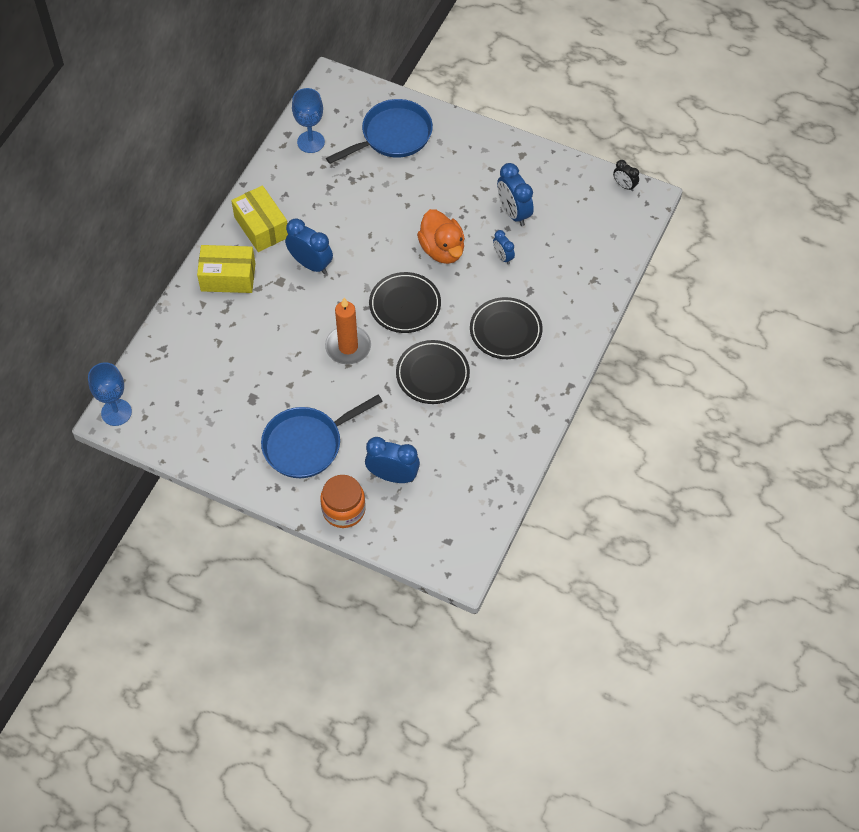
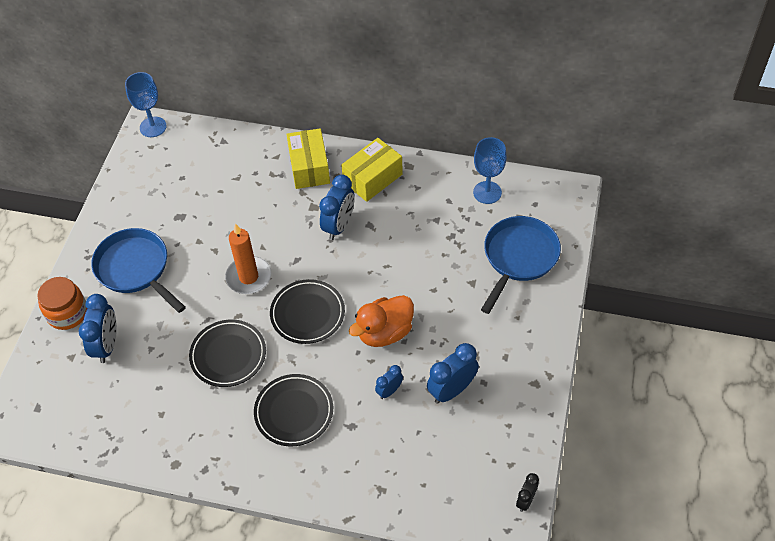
camera: 80 degrees right, 5 degrees down
blue pan [326,99,433,164] -> blue pan turned 105 degrees counterclockwise [481,216,561,314]

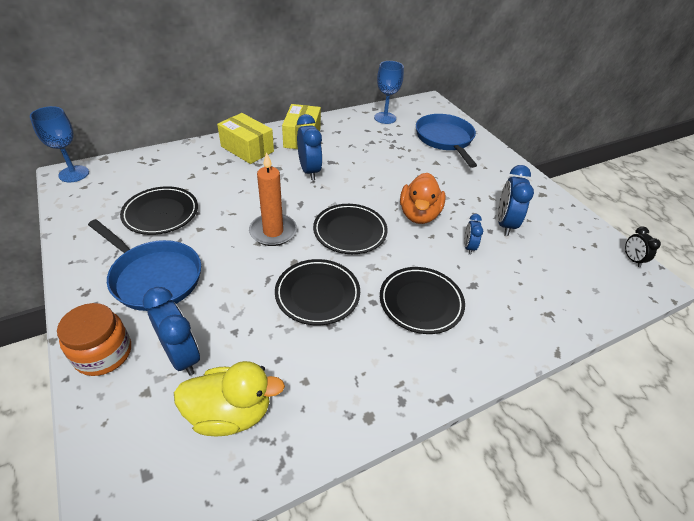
camera: 45 degrees left, 10 degrees down
blue pan [91,228,186,313] -> blue pan turned 150 degrees counterclockwise [88,219,201,311]
none -> black plate [120,186,198,235]
none -> yellow duck [174,361,285,436]

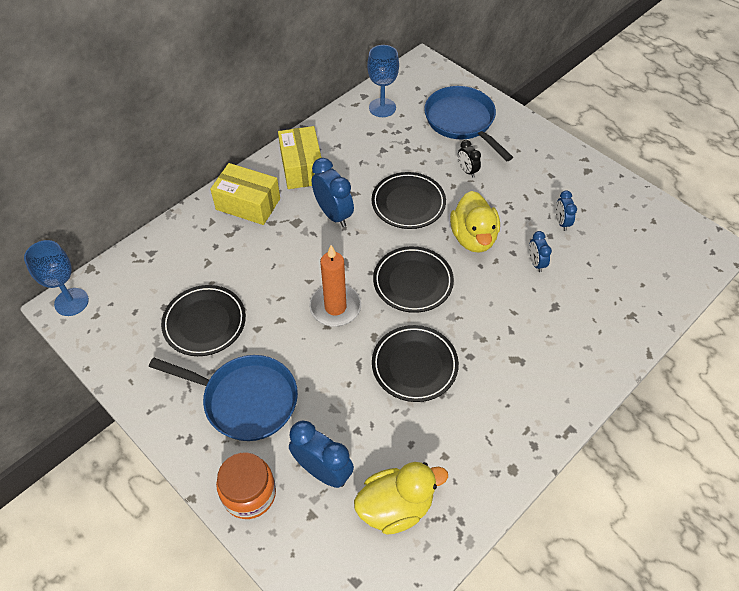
camera: 15 degrees left, 10 degrees up
black plate [380,267,465,334] -> black plate moved to [372,172,446,229]
orange duck [400,173,446,224] -> yellow duck [450,191,500,253]
blue clock [498,165,534,236] -> blue clock [556,190,577,231], size x0.56
black clock [625,227,661,267] -> black clock moved to [458,140,481,178]

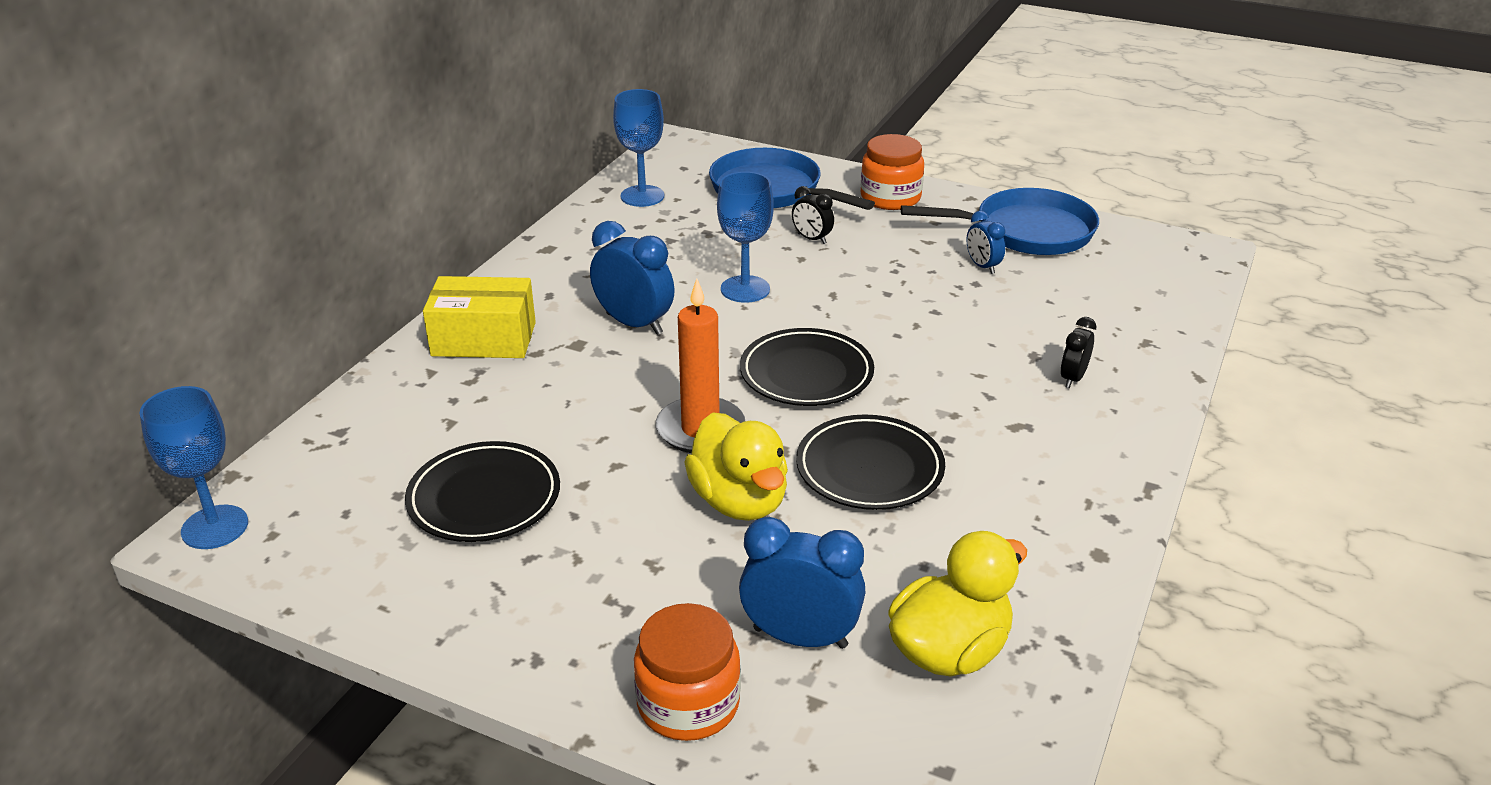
camera: 20 degrees left, 20 degrees down
blue pan [149,355,298,441] -> blue pan moved to [901,188,1099,255]
yellow box [278,126,322,189] -> none
black plate [372,172,446,229] -> blue goblet [717,172,774,303]
yellow duck [450,191,500,253] -> yellow duck moved to [684,412,788,521]
blue clock [529,231,552,272] -> none
none -> orange jar [861,134,924,210]
none -> black clock [1061,317,1096,388]

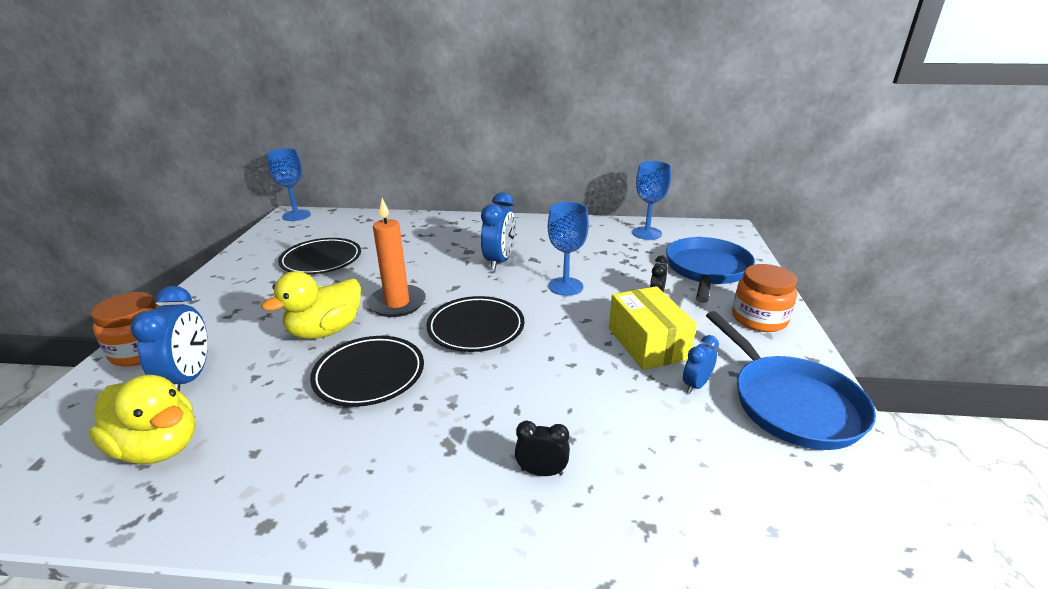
camera: 70 degrees right, 5 degrees down
yellow box [423,276,536,358] -> yellow box moved to [609,286,697,370]

